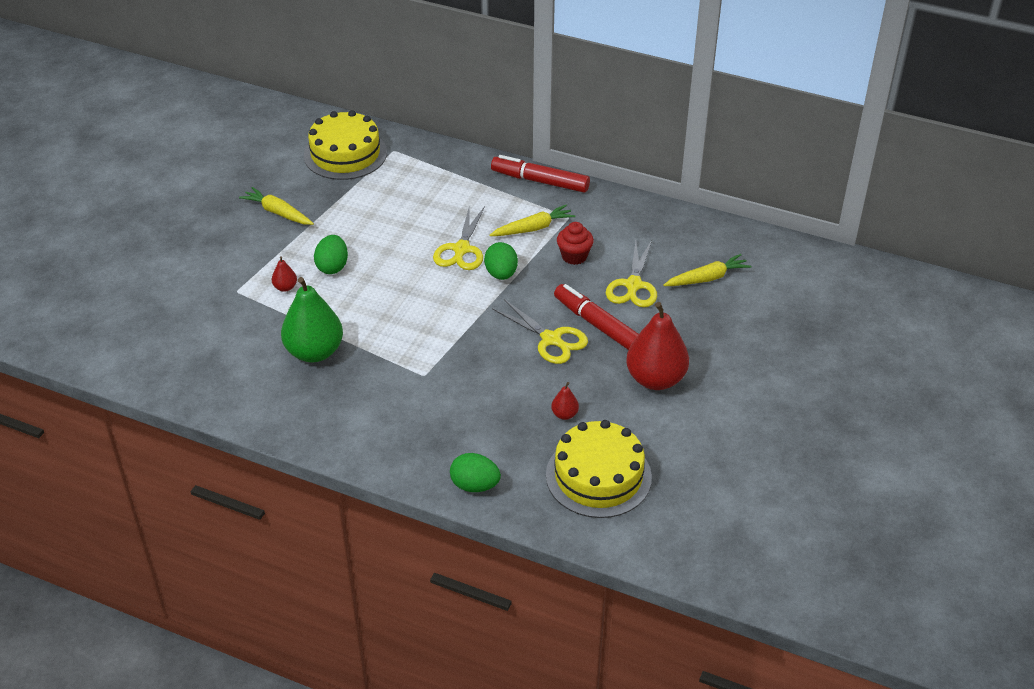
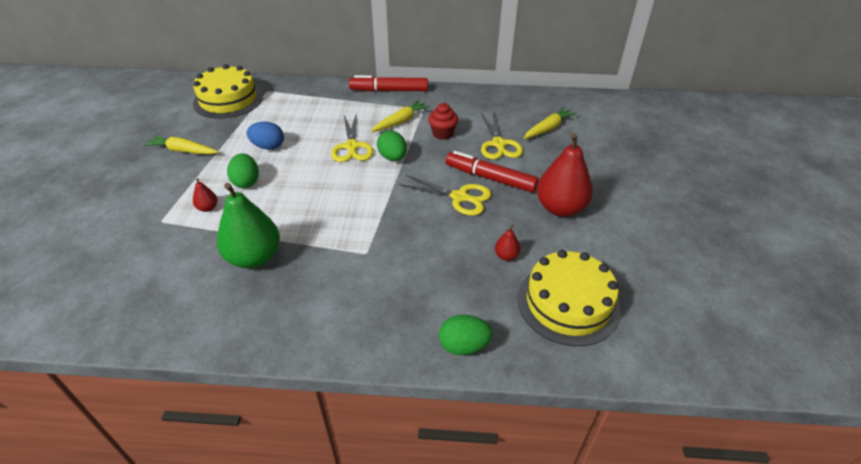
camera: 20 degrees left, 0 degrees up
none -> blue egg [246,121,284,150]

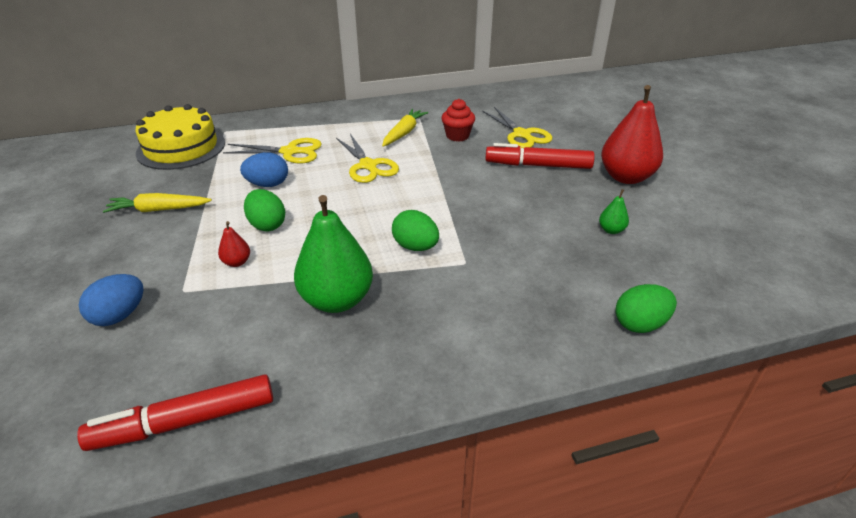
camera: 20 degrees left, 5 degrees down
red marker [349,75,428,92] -> red marker moved to [77,374,273,451]
green egg [377,130,407,161] -> green egg moved to [392,210,439,251]
yellow scissors [399,175,491,216] -> yellow scissors moved to [223,138,322,164]
red pear [495,224,520,261] -> green pear [599,189,629,234]
yellow cake [518,250,620,346] -> none
yellow carrot [523,107,576,139] -> none
none -> blue egg [79,274,143,326]

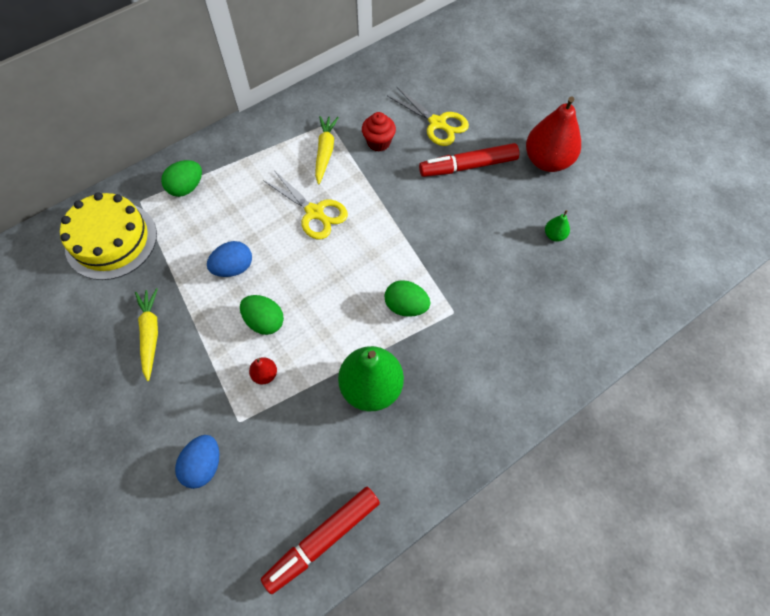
camera: 20 degrees left, 25 degrees up
yellow carrot [102,193,212,213] -> yellow carrot turned 105 degrees clockwise [135,288,158,381]
yellow scissors [223,138,322,164] -> none
green egg [615,284,677,333] -> green egg moved to [161,160,202,197]

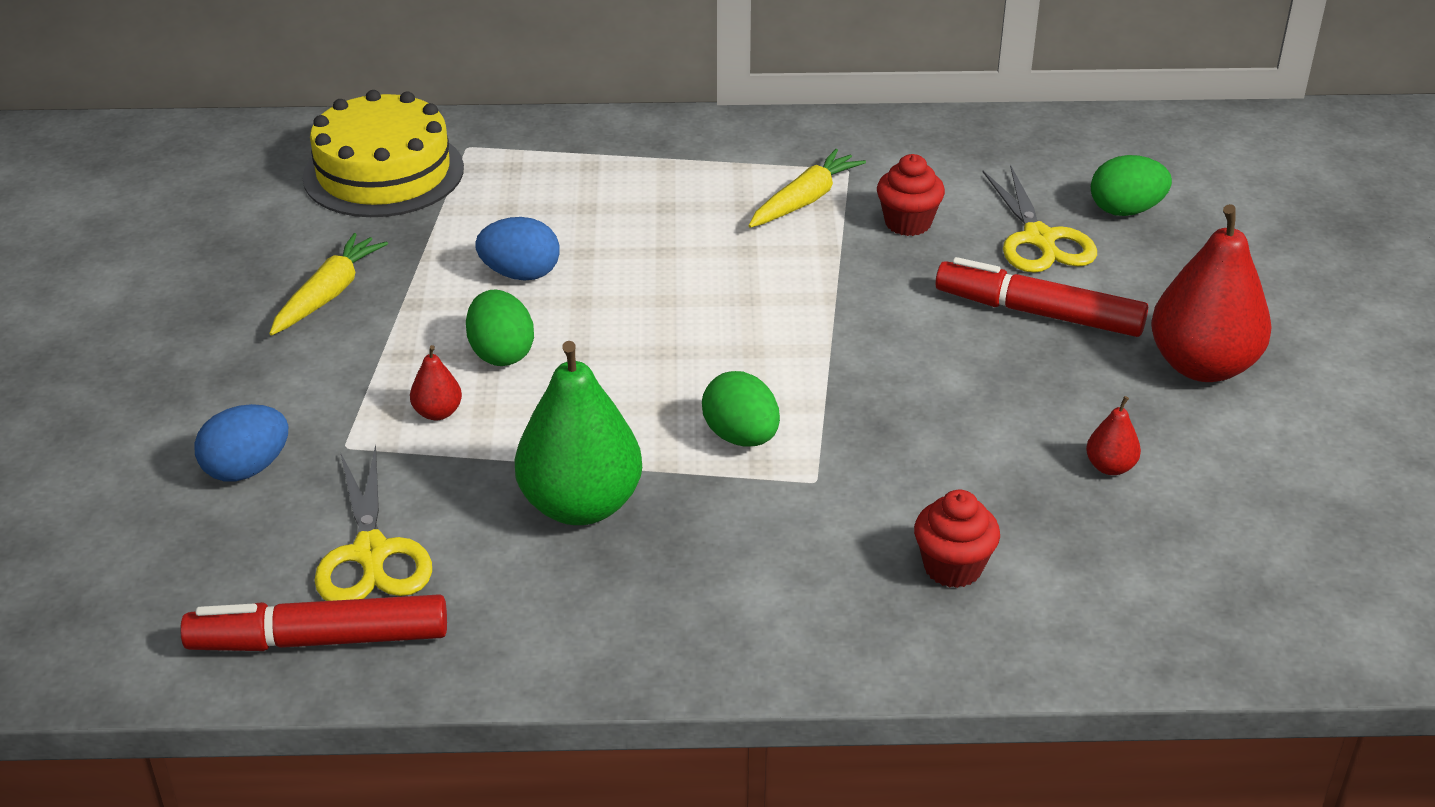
camera: 35 degrees right, 25 degrees down
green egg [161,160,202,197] -> green egg moved to [1091,155,1172,216]
yellow scissors [263,170,348,239] -> yellow scissors moved to [314,444,432,601]
green pear [545,210,570,242] -> red pear [1086,396,1141,475]
none -> red cupcake [914,490,1000,588]

